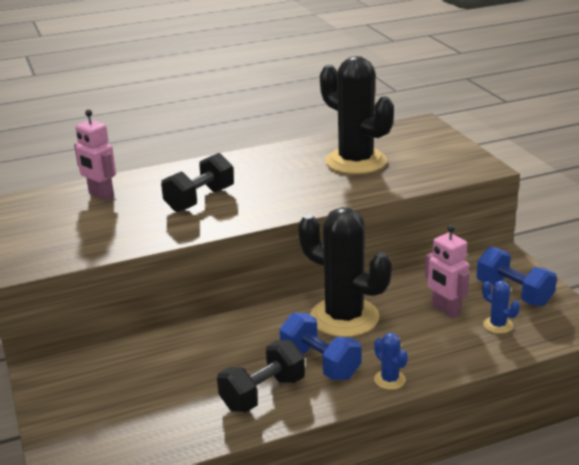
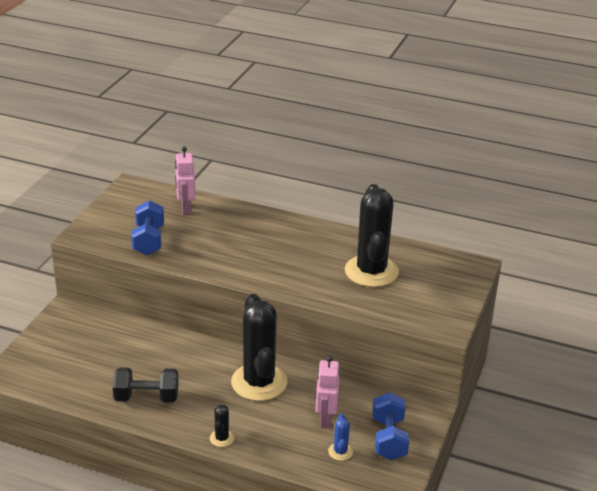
camera: 40 degrees right, 5 degrees up
black dumbbell [161,153,234,212] -> none
blue dumbbell [279,313,361,380] -> blue dumbbell moved to [131,200,164,255]
blue cactus [374,333,408,390] -> black cactus [210,404,234,447]

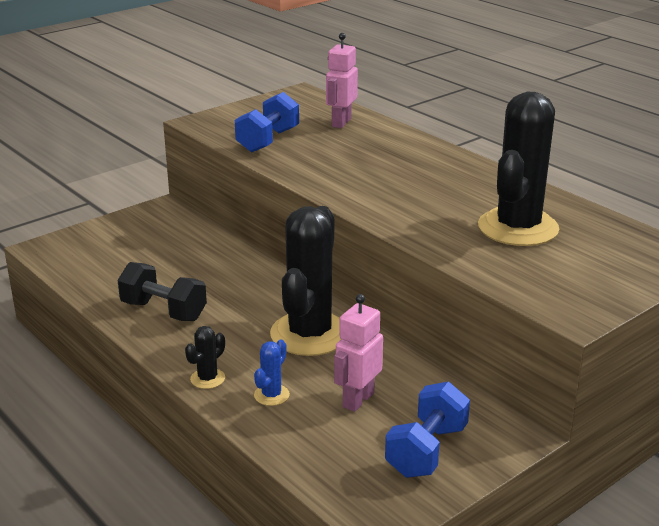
camera: 30 degrees right, 5 degrees down
blue cactus [328,413,353,461] -> blue cactus moved to [254,339,290,406]

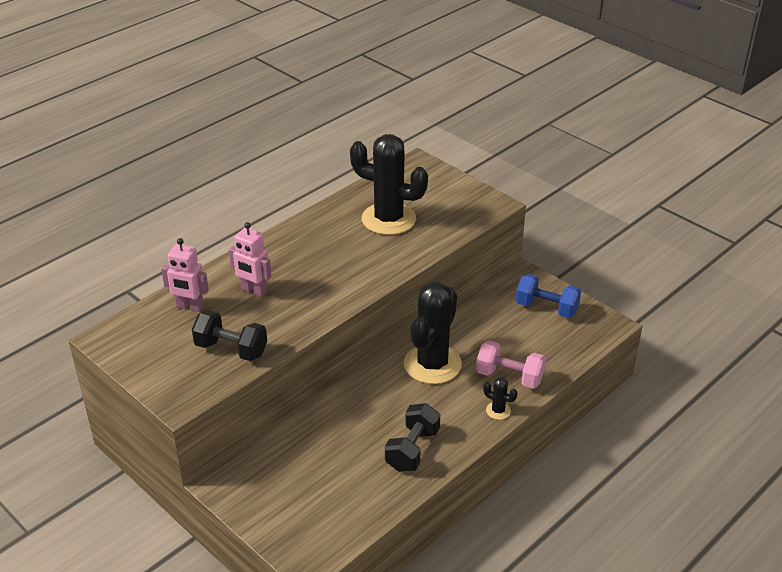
camera: 95 degrees left, 10 degrees up
blue dumbbell [235,92,299,153] -> black dumbbell [192,310,267,361]
blue cactus [254,339,290,406] -> pink dumbbell [476,340,546,389]
black cactus [270,206,341,356] -> black cactus turned 75 degrees counterclockwise [404,282,462,384]
pink robot [334,294,383,412] -> pink robot moved to [229,222,271,297]

